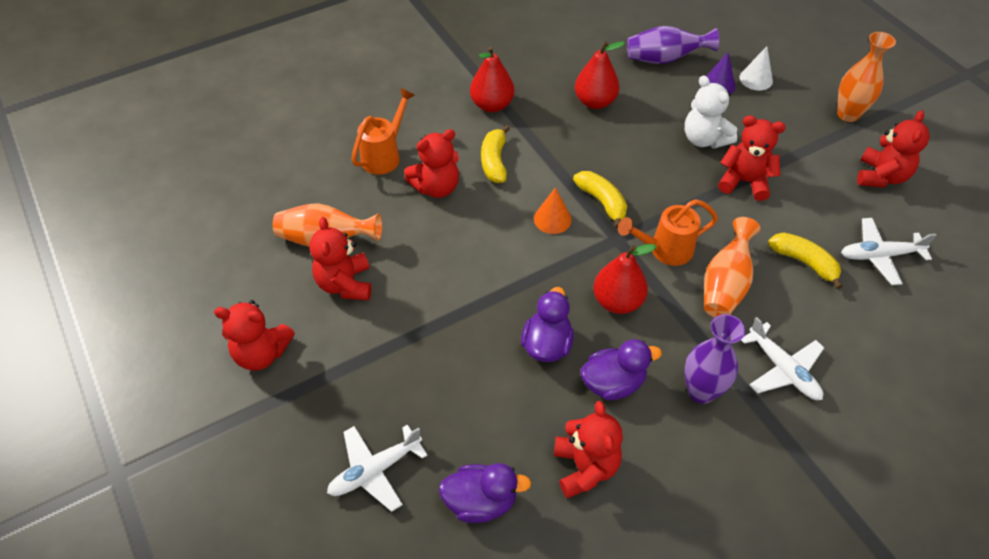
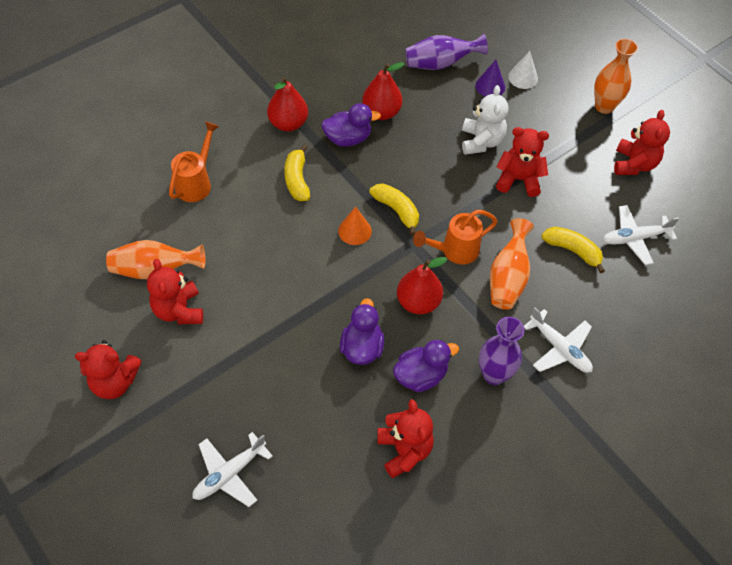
camera: 10 degrees left, 5 degrees up
red teddy bear [404,129,459,198] -> none
purple duck [439,463,531,523] -> purple duck moved to [321,103,381,147]
white teddy bear [685,75,737,149] -> white teddy bear turned 135 degrees counterclockwise [462,85,509,155]

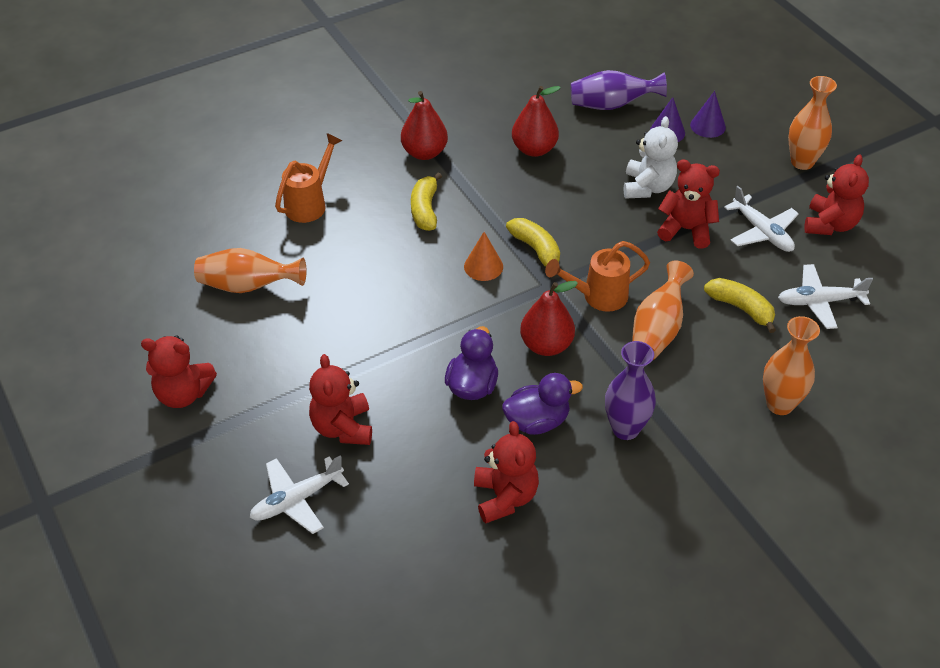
camera: 10 degrees right, 10 degrees down
red teddy bear [147,259,203,324] -> red teddy bear moved to [309,354,372,445]
purple duck [321,103,381,147] -> none
white cone [508,51,538,89] -> purple cone [690,91,726,138]
white plane [524,307,593,373] -> white plane moved to [724,186,799,252]
none -> orange vase [763,316,820,415]

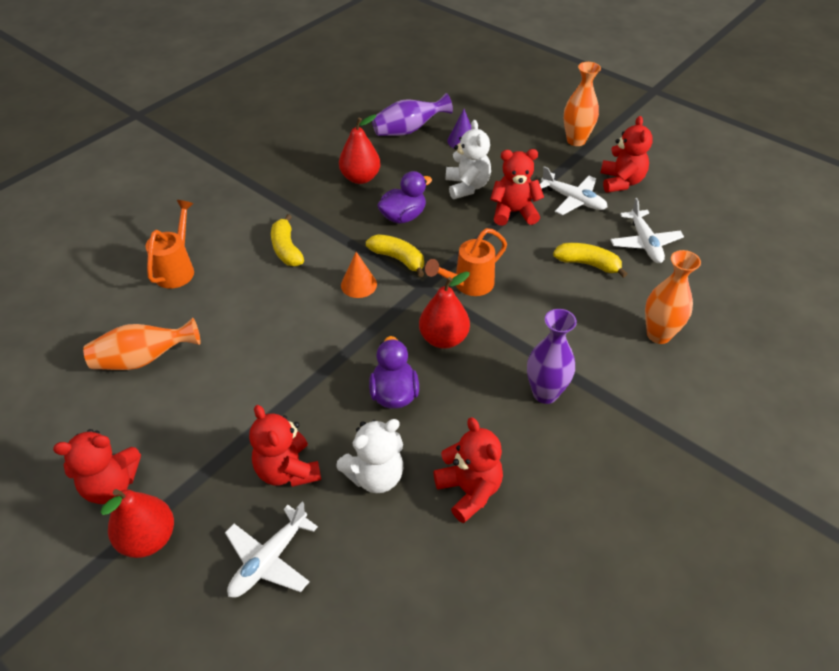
camera: 20 degrees left, 0 degrees up
red pear [401,91,448,160] -> red pear moved to [100,489,174,558]
purple duck [502,373,583,435] -> purple duck moved to [377,171,432,224]
orange vase [632,261,694,360] -> none
purple cone [690,91,726,138] -> none
white plane [778,264,873,329] -> white plane turned 75 degrees counterclockwise [610,198,684,263]
none -> white teddy bear [336,419,403,493]

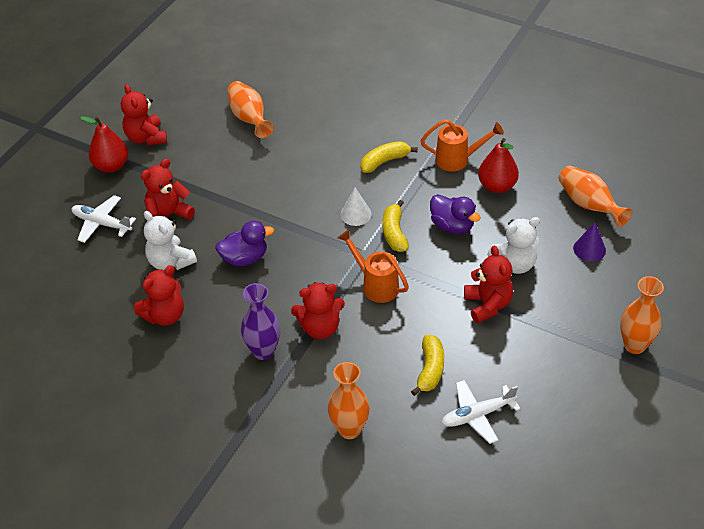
camera: 80 degrees right, 0 degrees up
orange watering can [146,200,194,289] -> orange watering can moved to [420,119,504,171]
orange cone [341,252,377,298] -> white cone [340,187,372,226]
yellow banana [366,234,424,277] -> yellow banana turned 150 degrees clockwise [382,200,409,252]
purple vase [372,93,453,136] -> orange vase [558,166,632,227]
red pear [419,271,470,349] -> none
white plane [540,166,607,215] -> none
red teddy bear [600,116,653,193] -> red teddy bear moved to [291,282,345,339]

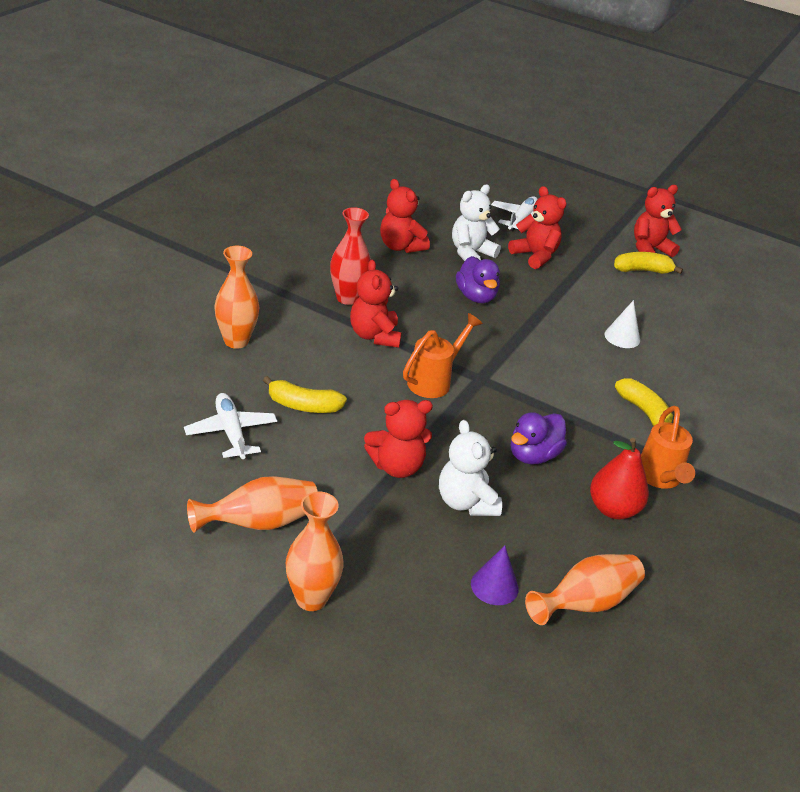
camera: 85 degrees right, 10 degrees down
red pear [80,116,128,172] -> none
orange vase [227,81,274,138] -> orange vase moved to [187,476,318,532]
purple vase [241,283,280,360] -> red vase [330,207,371,305]
white cone [340,187,372,226] -> white cone moved to [605,300,640,348]
yellow banana [382,200,409,252] -> yellow banana moved to [614,252,683,274]

